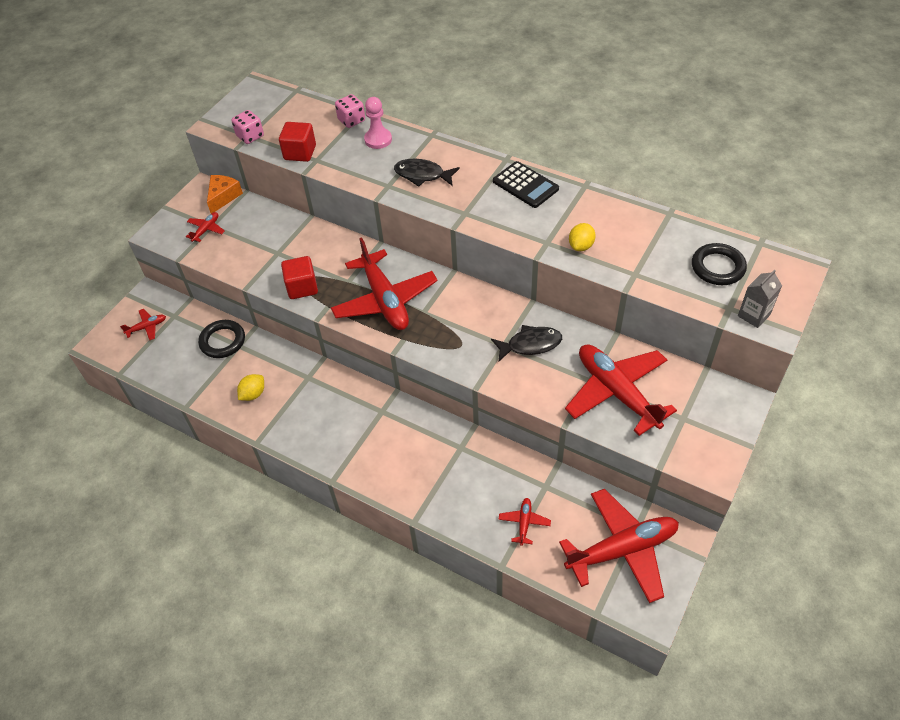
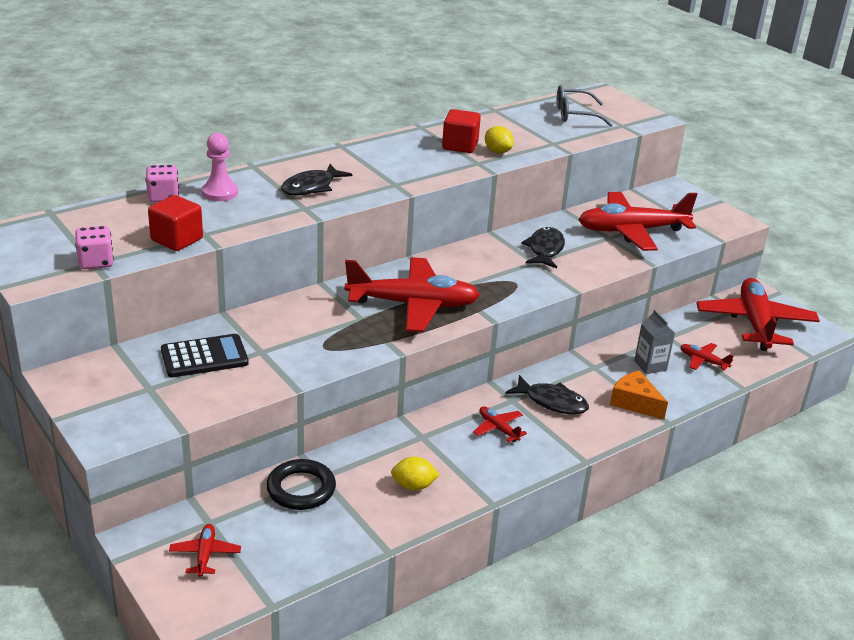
camera: 70 degrees left, 20 degrees down
red plane [186,212,225,242] -> red plane moved to [473,406,527,442]
orange cheese [207,175,243,213] -> orange cheese moved to [610,370,668,420]
yellow lemon [237,374,264,401] -> yellow lemon turned 60 degrees counterclockwise [391,457,440,491]
red cube [281,256,318,299] -> red cube moved to [442,109,481,153]
black calculator [493,161,559,208] -> black calculator moved to [161,334,249,378]
black ring [692,243,747,285] -> grey glasses [557,85,613,127]
grey carton [738,270,782,328] -> grey carton moved to [634,310,675,374]
none -> black fish [505,375,589,414]

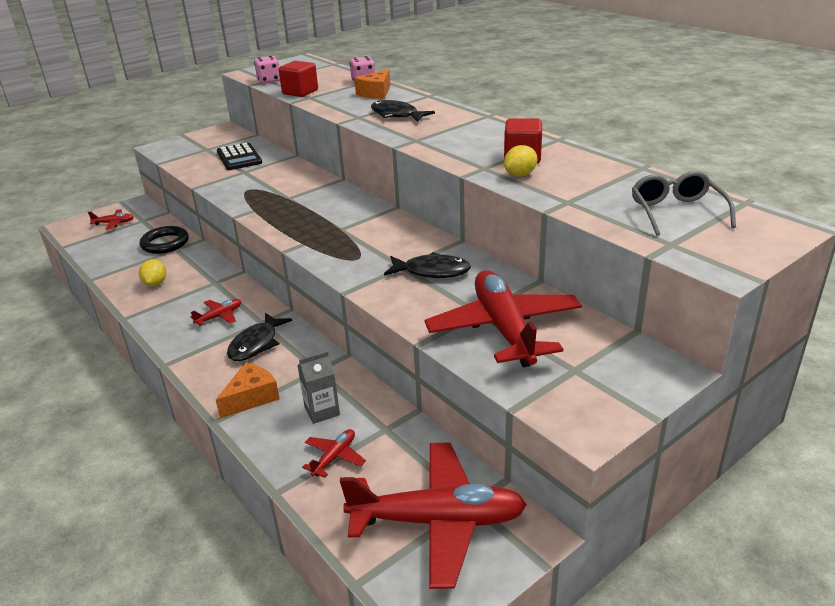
camera: 90 degrees right, 0 degrees up
pink pawn [202,133,238,201] -> orange cheese [354,69,391,99]
red plane [344,257,480,332] -> none

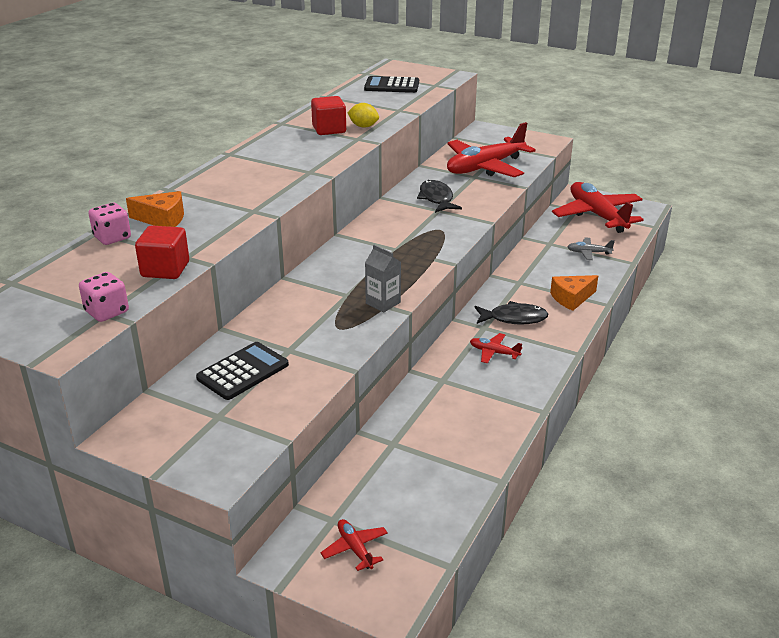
camera: 115 degrees left, 0 degrees up
yellow lemon [139,259,166,286] -> none
black ring [140,226,189,254] -> none
orange cheese [216,363,280,418] -> orange cheese turned 45 degrees counterclockwise [550,275,598,311]
grey carton [298,351,340,424] -> grey carton moved to [365,245,401,312]
red plane [302,429,366,478] -> grey plane [567,237,615,260]
black fish [371,100,435,122] -> none
grey glasses [632,171,736,236] -> black calculator [364,76,419,93]

